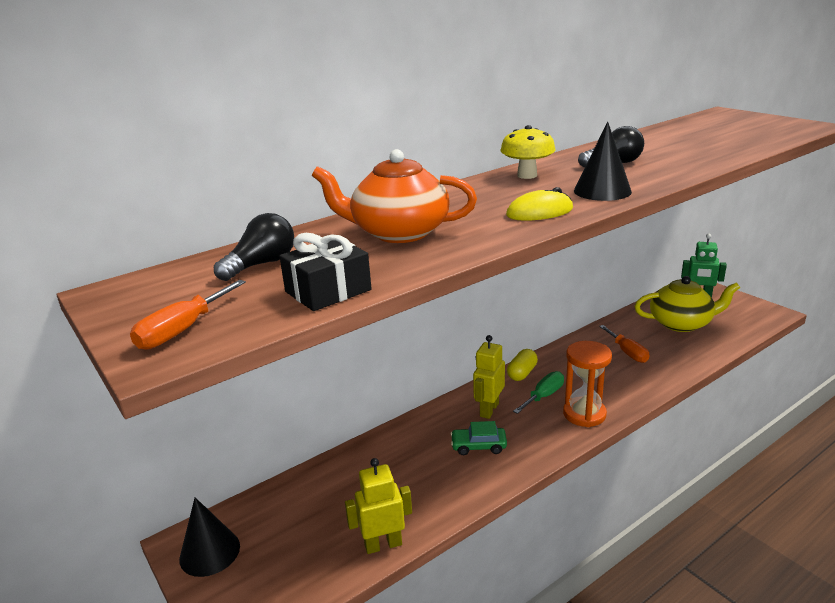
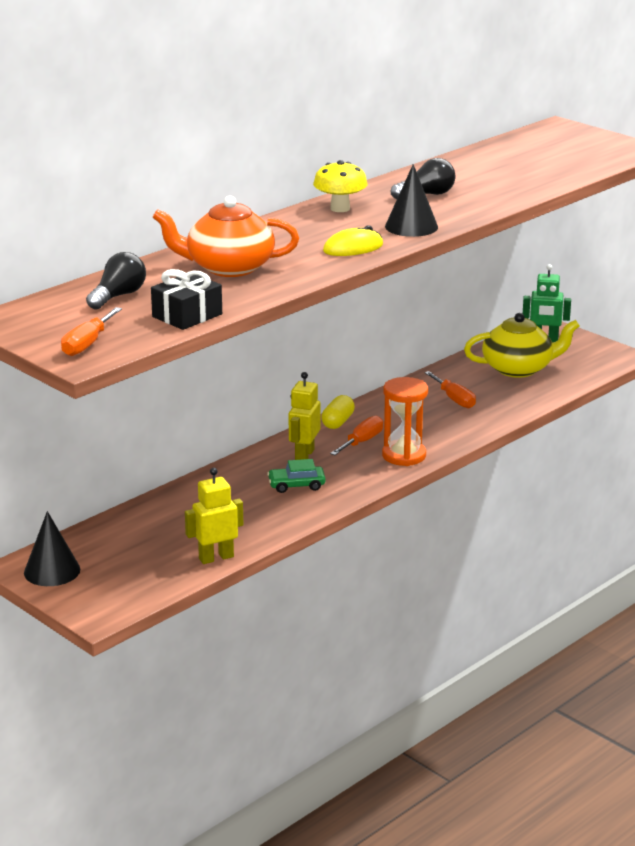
camera: 10 degrees left, 0 degrees up
green screwdriver [513,371,564,414] -> orange screwdriver [330,416,383,455]

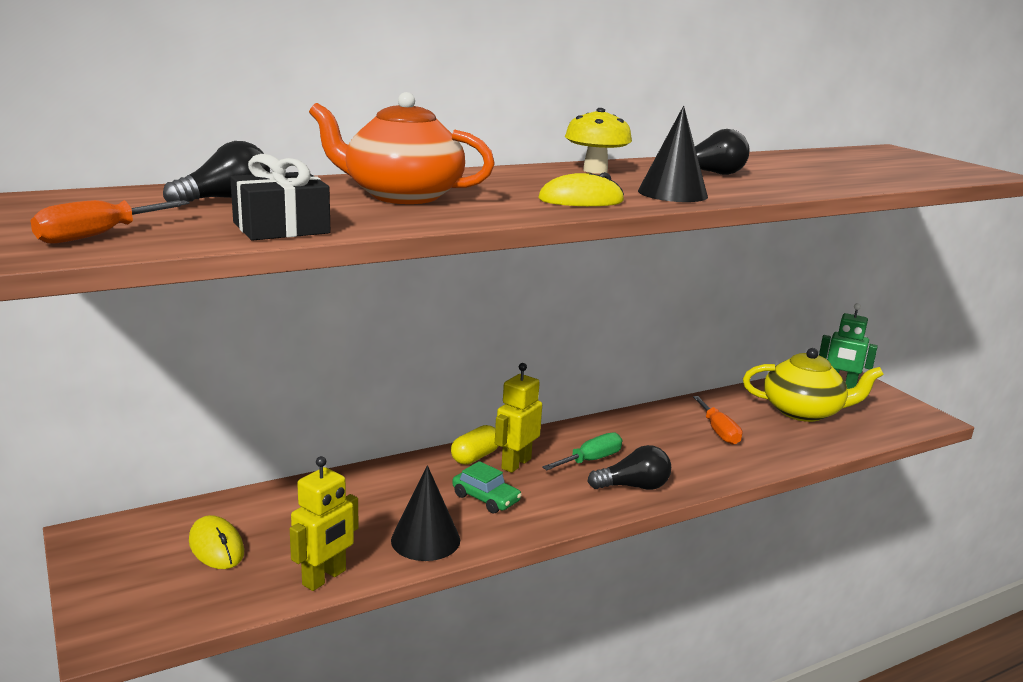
camera: 15 degrees right, 5 degrees down
black cone [24,511,80,586] -> black cone moved to [391,465,460,561]
yellow robot [185,468,243,564] -> yellow robot turned 135 degrees clockwise [290,456,359,591]
green car [267,459,326,493] -> green car turned 150 degrees counterclockwise [452,461,522,514]
yellow capsule [321,395,355,429] -> yellow capsule moved to [451,425,498,465]
orange screwdriver [330,416,383,455] -> green screwdriver [542,433,622,470]
orange hourglass [382,377,428,466] -> black light bulb [587,445,671,490]
none -> yellow mouse [189,515,244,569]

